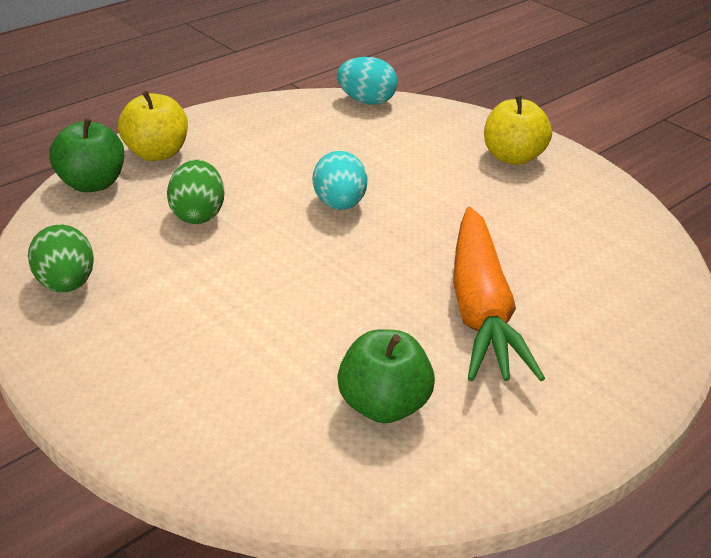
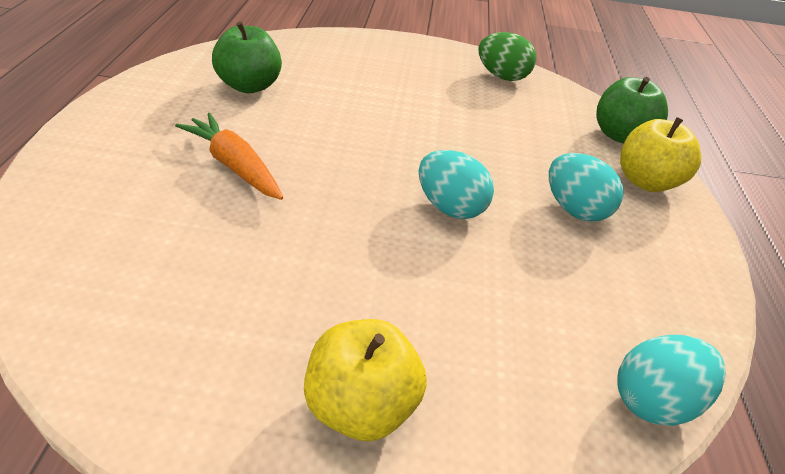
camera: 135 degrees right, 5 degrees up
green egg [167,159,224,224] -> none
orange carrot [453,207,545,381] -> orange carrot [175,113,283,200], size x0.63
none -> turquoise egg [549,153,623,222]

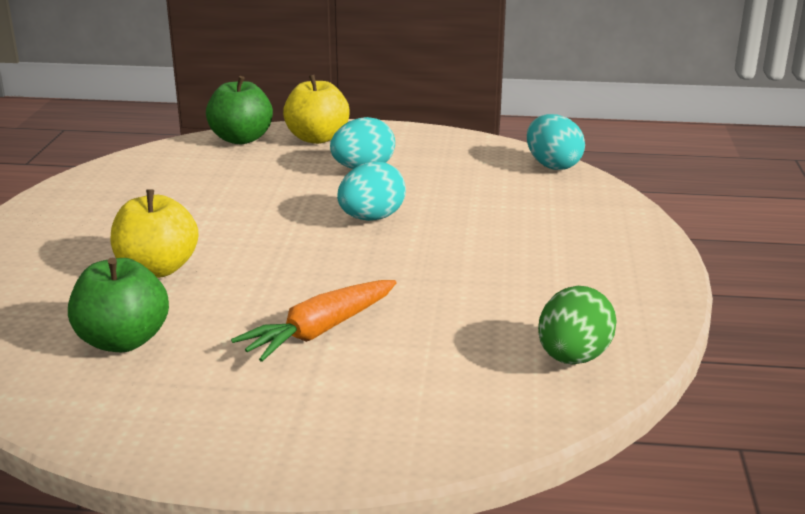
camera: 85 degrees left, 15 degrees down
yellow apple [304,319,427,441] -> yellow apple moved to [111,190,199,278]
green egg [478,32,536,81] -> green egg moved to [538,286,617,364]

